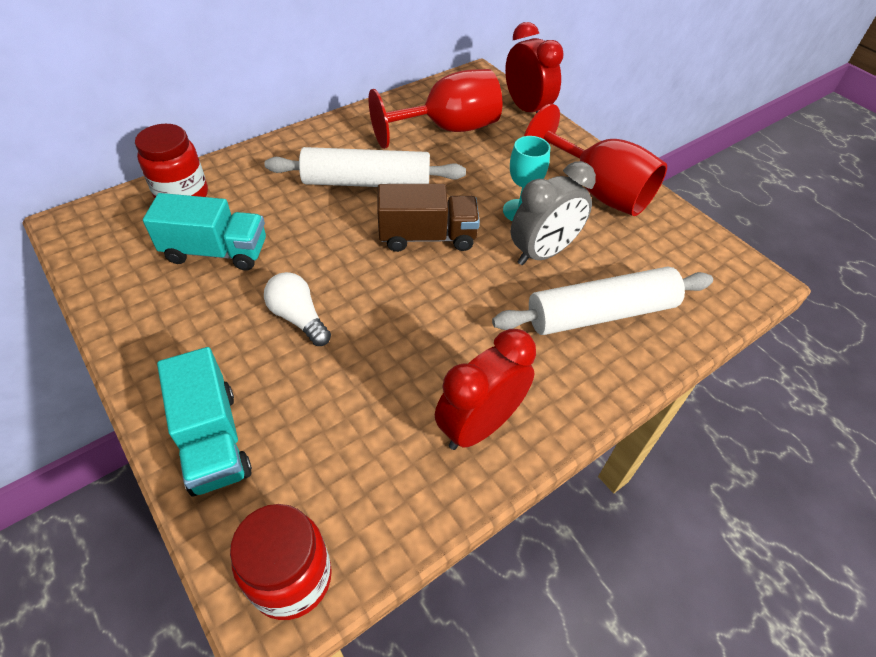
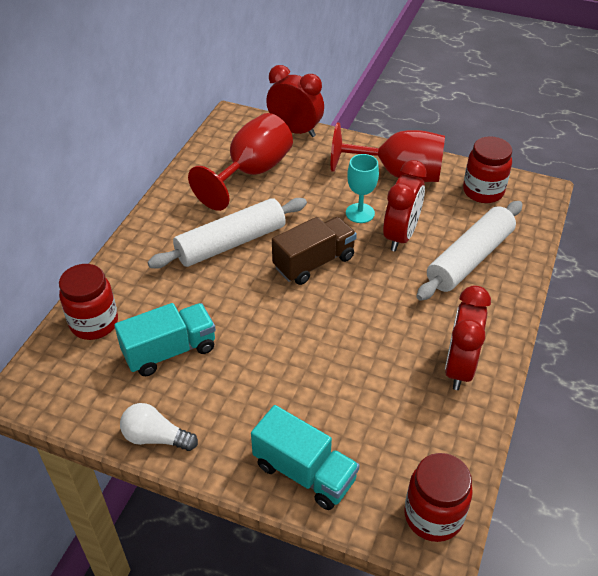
camera: 30 degrees left, 5 degrees down
white light bulb [264,272,331,346] -> white light bulb moved to [120,403,198,451]
grey clock [511,161,596,265] -> red clock [383,160,427,252]
none -> red jar [463,136,512,203]

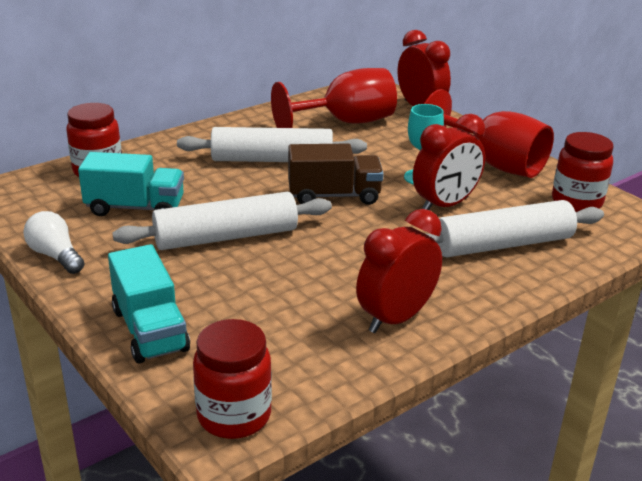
camera: 30 degrees right, 15 degrees down
none -> white rolling pin [112,192,332,250]

